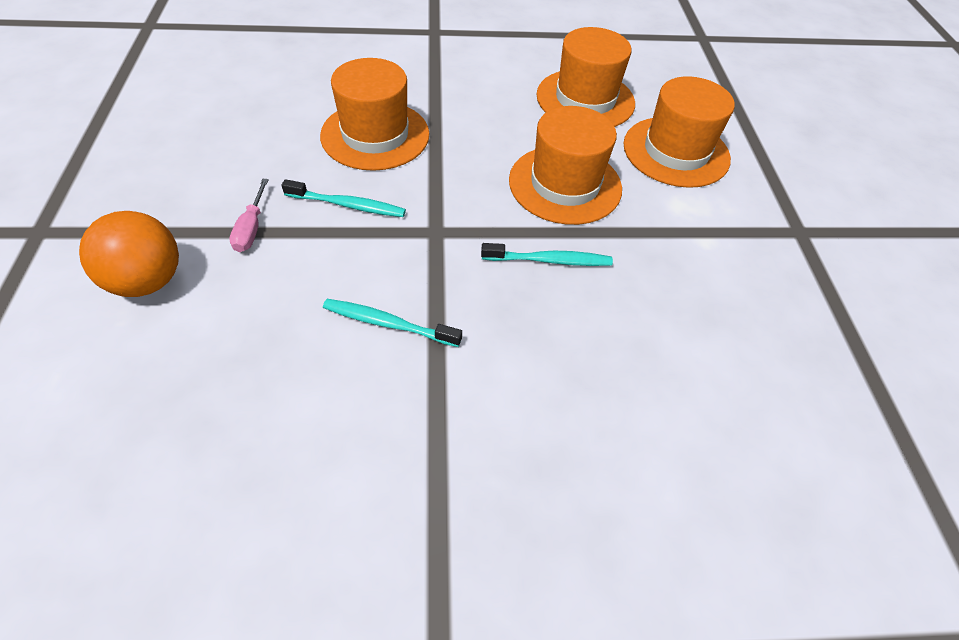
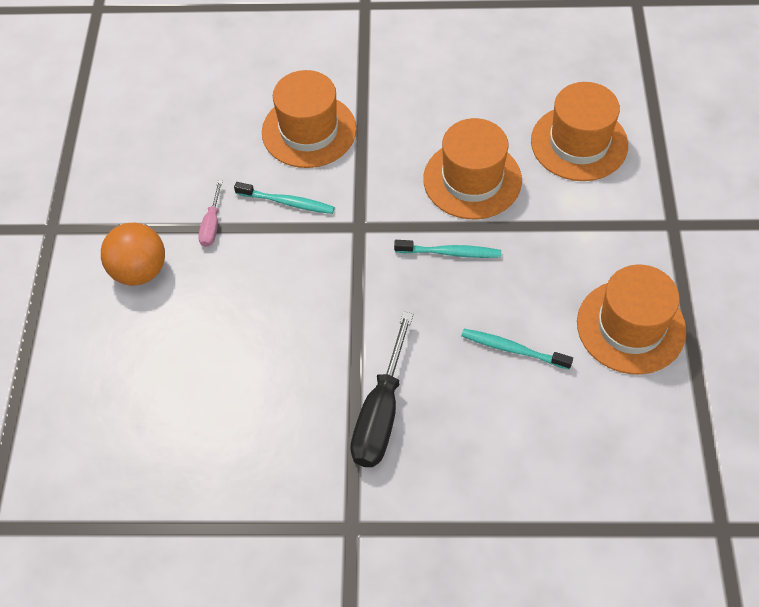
camera: 10 degrees right, 5 degrees up
turquoise toothbrush [323,299,462,347] -> turquoise toothbrush moved to [461,329,573,370]
orange hat [537,27,635,127] -> orange hat moved to [577,265,686,374]
none -> black screwdriver [350,311,413,467]

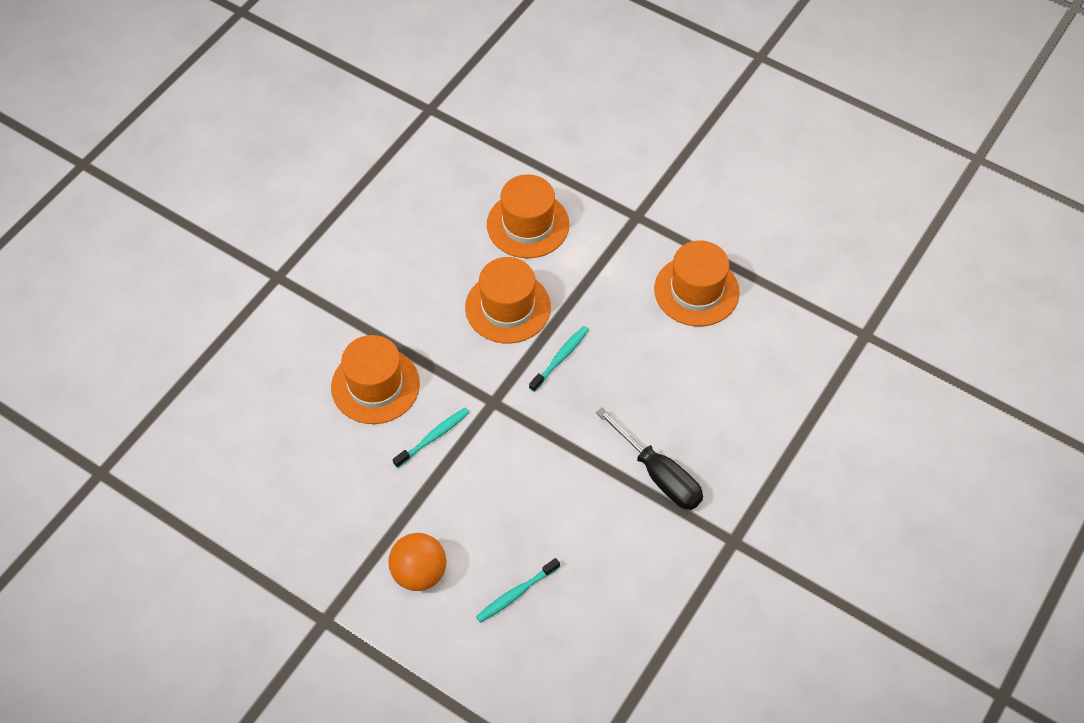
camera: 60 degrees left, 0 degrees up
pink screwdriver [198,180,223,247] -> none
turquoise toothbrush [461,329,573,370] -> turquoise toothbrush moved to [476,558,560,623]

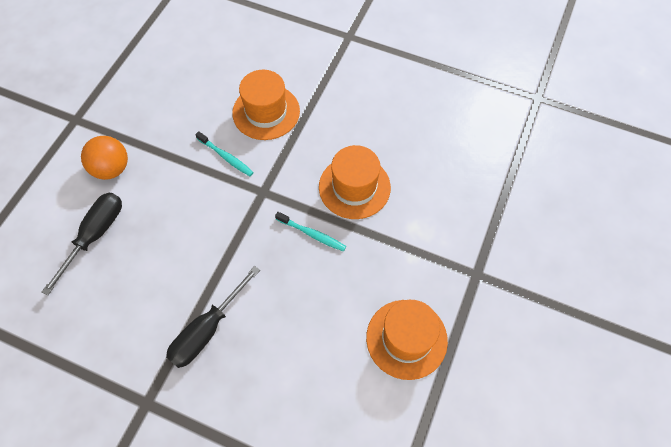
camera: 80 degrees right, 5 degrees up
turquoise toothbrush [476,558,560,623] -> black screwdriver [42,193,122,296]
orange hat [487,174,569,258] -> none

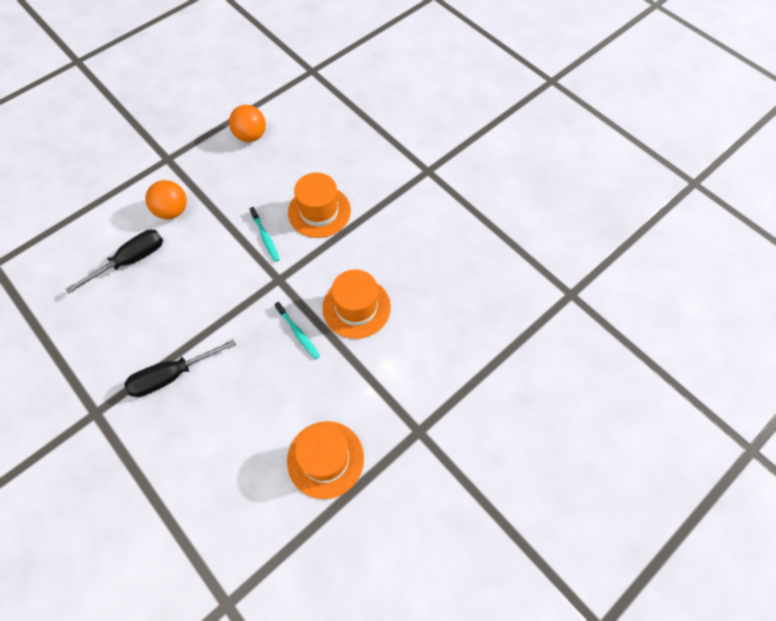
camera: 25 degrees right, 0 degrees up
none -> orange ball [229,105,266,142]

